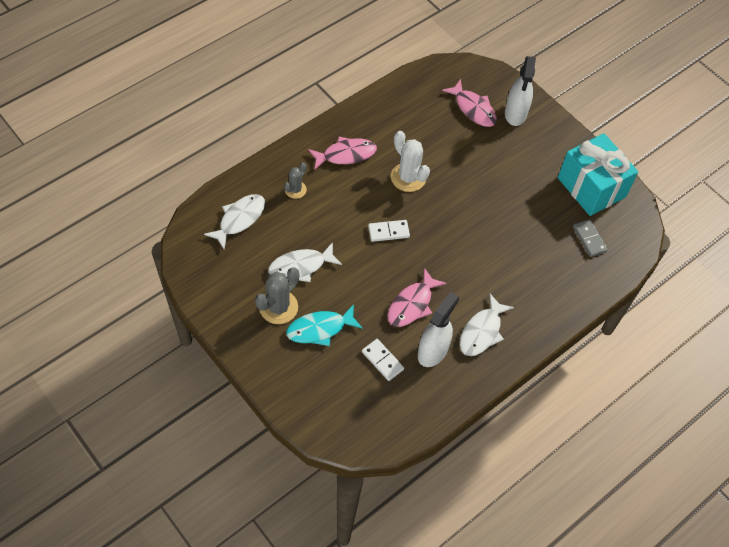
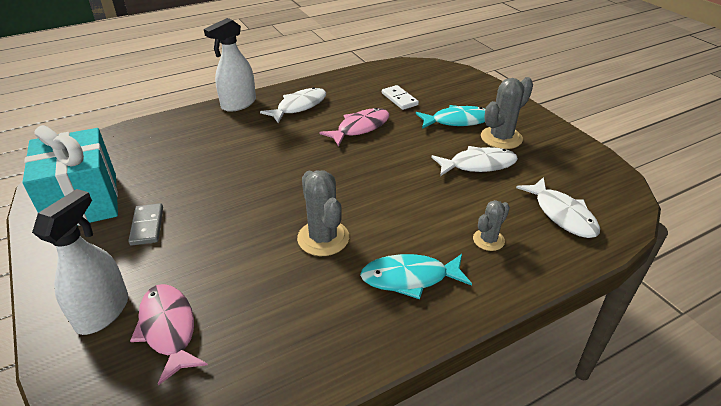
camera: 165 degrees left, 20 degrees down
white fish [204,194,265,249] -> white fish turned 75 degrees counterclockwise [516,177,600,238]
pink fish [308,137,377,171] -> turquoise fish [360,254,472,299]
white domino [368,220,410,242] -> none
white cactus [391,131,430,192] -> grey cactus [297,170,349,256]
white spray bottle [418,292,459,367] -> white spray bottle moved to [204,18,256,112]
grey domino [573,219,608,257] -> grey domino moved to [128,203,163,245]

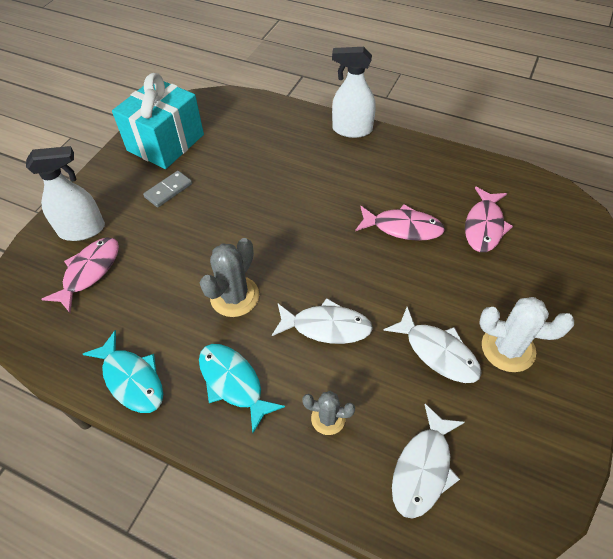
camera: 55 degrees right, 15 degrees up
white fish [260,87,326,123] -> white fish moved to [272,298,373,344]
white domino [382,85,419,110] -> pink fish [465,187,513,252]
turquoise fish [416,105,485,129] -> turquoise fish moved to [83,330,163,413]
grey cactus [481,77,533,149] -> white cactus [479,297,574,372]

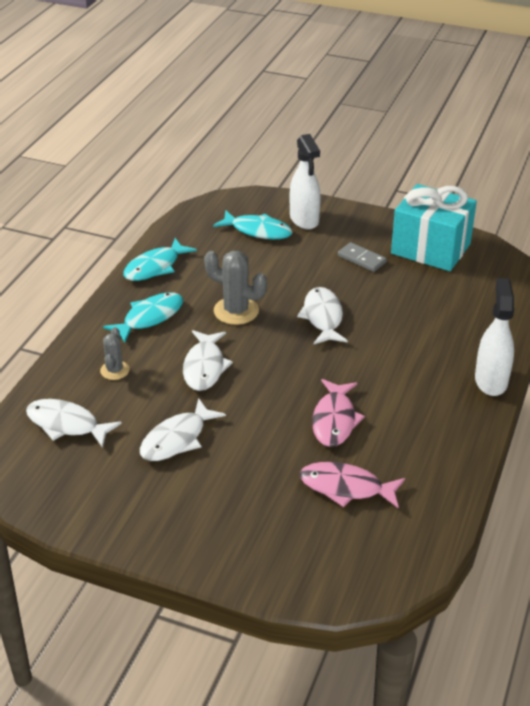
camera: 85 degrees right, 15 degrees down
pink fish [41,237,119,313] -> turquoise fish [213,210,293,239]
white cactus [479,297,574,372] -> none
none -> white fish [297,287,348,344]

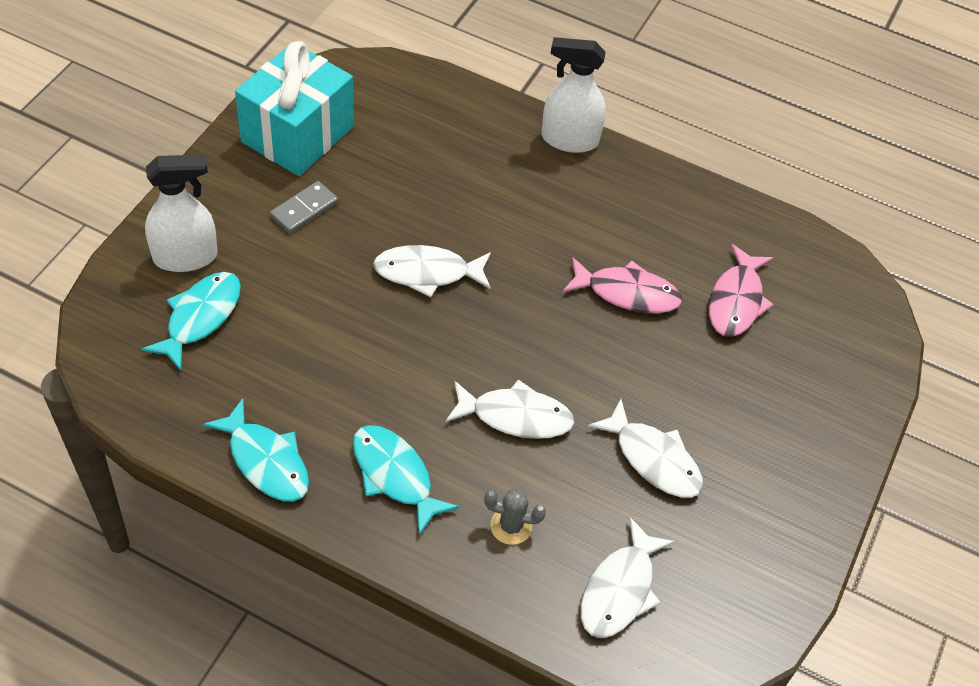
camera: 90 degrees left, 15 degrees up
grey cactus [204,251,267,325] -> none

